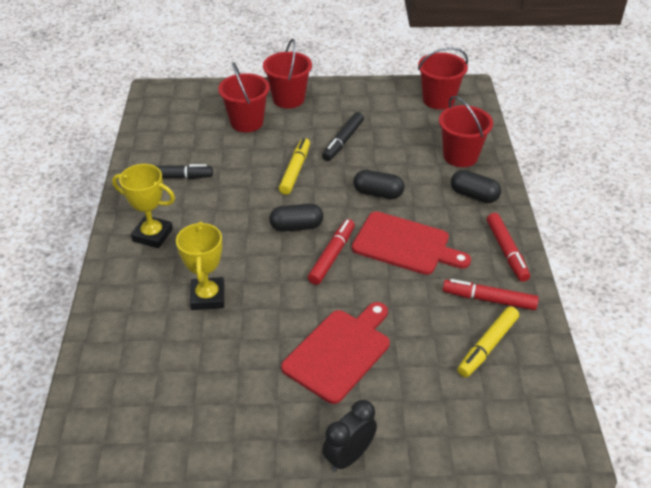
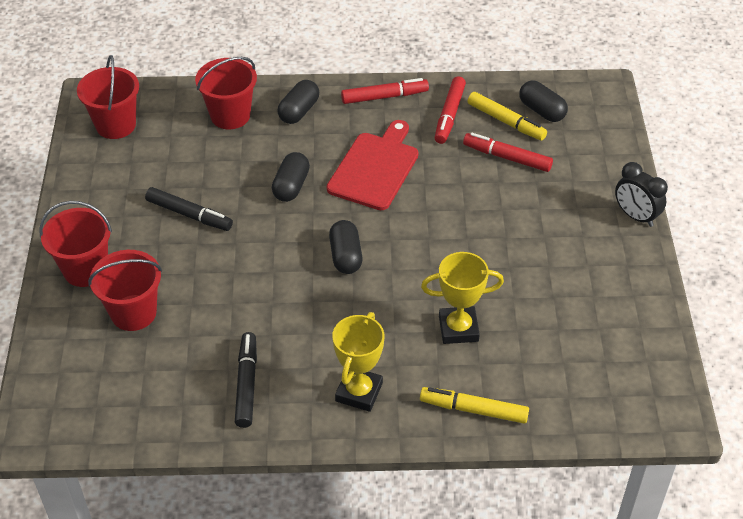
camera: 90 degrees left, 5 degrees up
yellow marker [279,138,310,195] -> yellow marker moved to [420,387,529,424]
red cutting board [281,302,390,404] -> none
red marker [308,219,355,285] -> red marker moved to [463,133,553,172]
none -> black capsule [519,81,568,122]

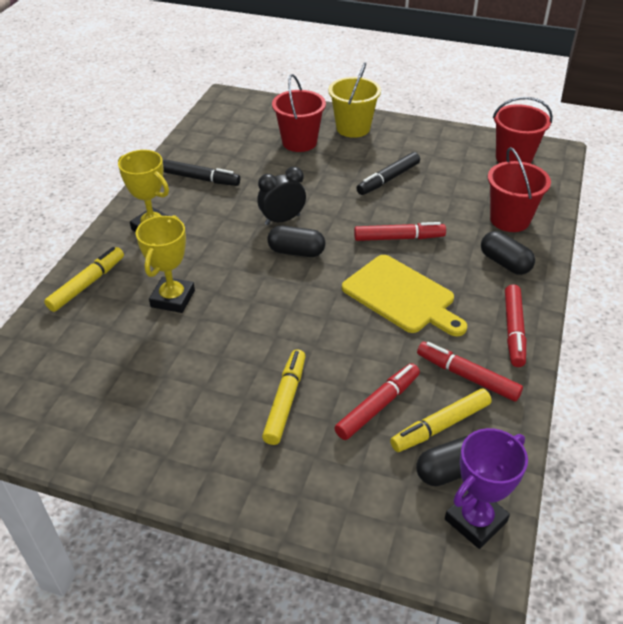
camera: 110 degrees right, 5 degrees down
red bucket [39,201,112,287] -> yellow bucket [328,62,381,138]
black capsule [272,152,310,202] -> red marker [354,222,446,241]
red cutting board [327,120,419,210] -> yellow cutting board [342,255,467,336]
black clock [615,162,668,227] -> black clock moved to [257,167,306,225]
none -> yellow marker [262,349,306,445]
none -> purple trophy [445,428,528,549]

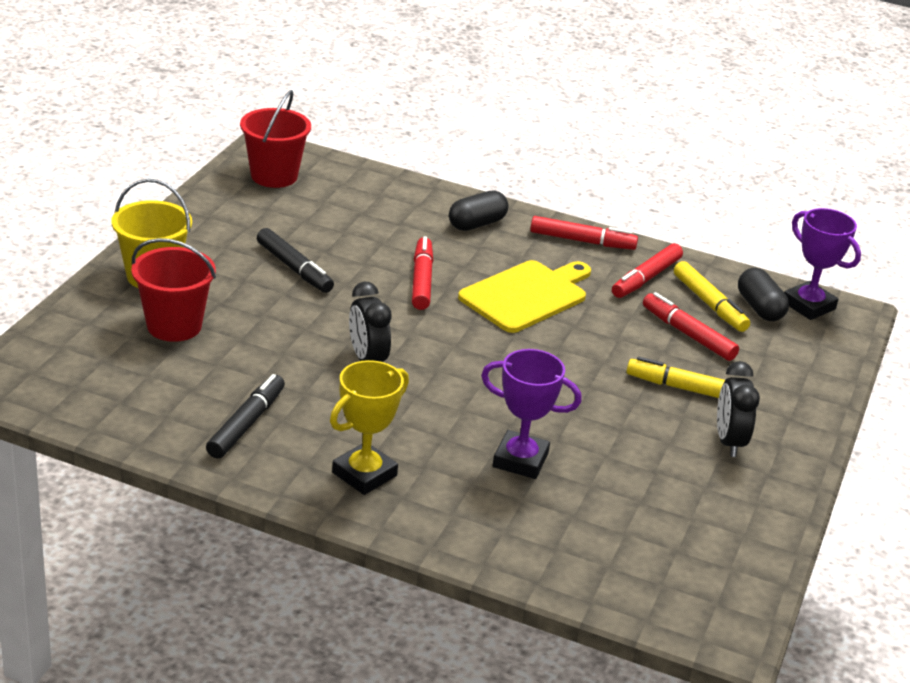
camera: 90 degrees left, 10 degrees down
yellow marker [44,247,124,312] -> none
yellow trophy [136,215,195,313] -> purple trophy [481,349,582,479]
black capsule [267,226,325,257] -> none
red bucket [488,147,551,232] -> none
none -> black clock [717,361,760,457]

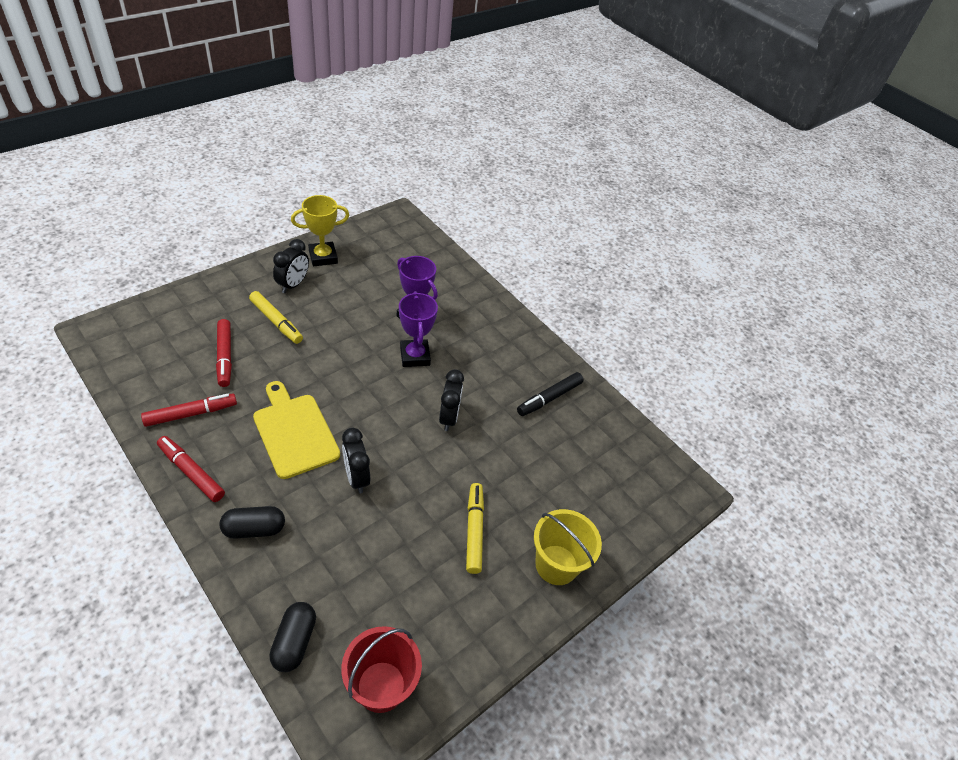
camera: 155 degrees left, 15 degrees up
red bucket [132,238,216,342] -> none
black marker [257,228,334,293] -> none
yellow trophy [330,360,409,495] -> yellow trophy moved to [291,195,349,267]
red marker [412,236,433,310] -> black clock [342,428,370,493]
yellow cutting board [458,260,591,333] -> yellow cutting board turned 75 degrees clockwise [253,381,340,479]
yellow marker [674,261,750,332] -> yellow marker moved to [466,483,484,574]
black capsule [738,268,789,321] -> black capsule moved to [269,602,316,672]
purple trophy [784,208,861,320] -> purple trophy moved to [399,291,438,367]

